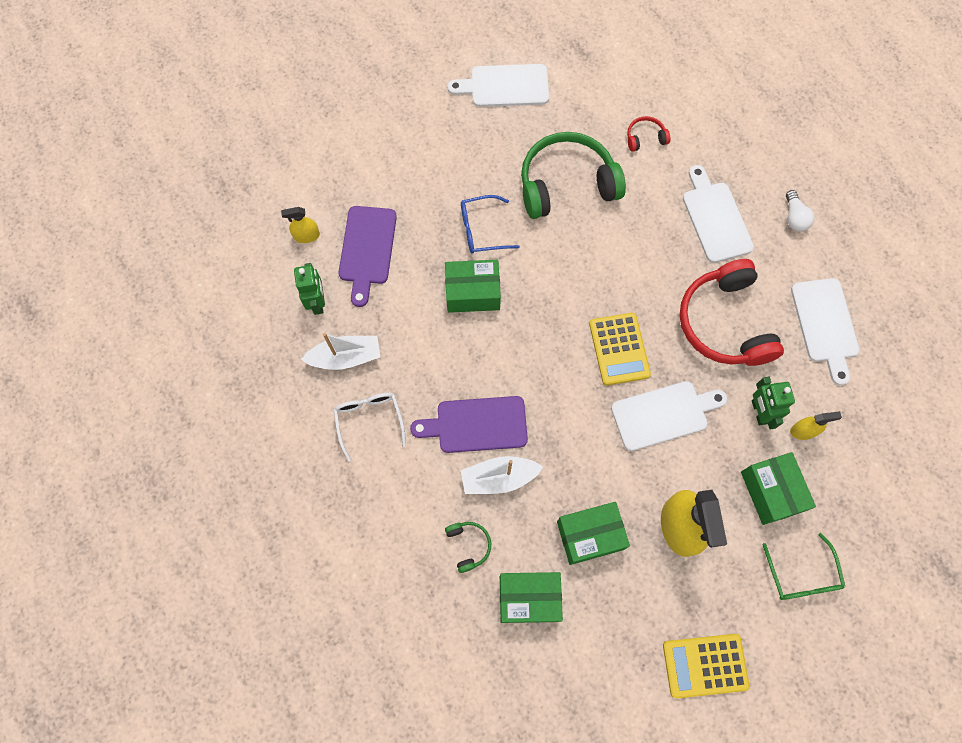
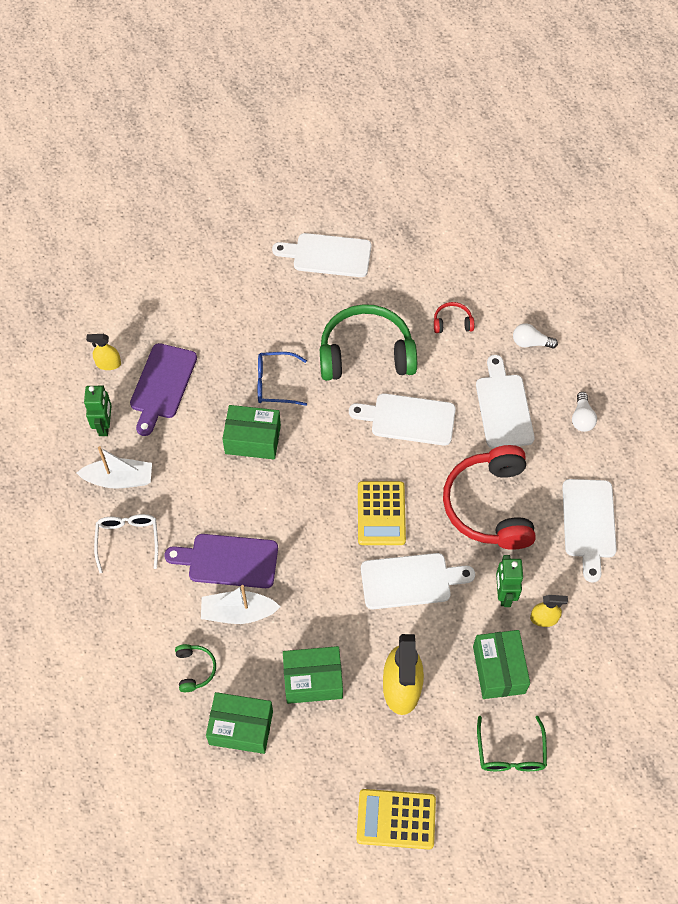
camera: 10 degrees right, 10 degrees down
none -> white cutting board [349,393,456,446]
none -> white light bulb [513,323,558,349]

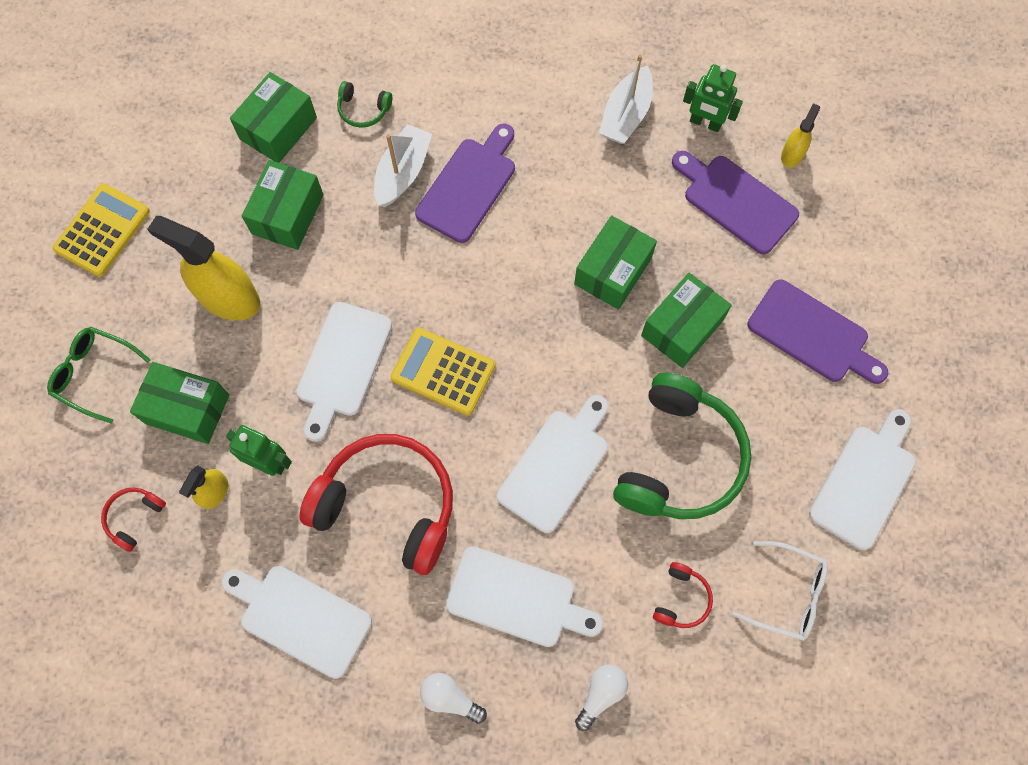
camera: 115 degrees right, 10 degrees up
white glasses [94,514,158,573] -> white glasses moved to [732,541,828,641]
blue glasses [258,352,307,406] -> green box [641,273,732,368]
none -> red headphones [101,487,166,552]
none -> purple cutting board [747,280,888,384]

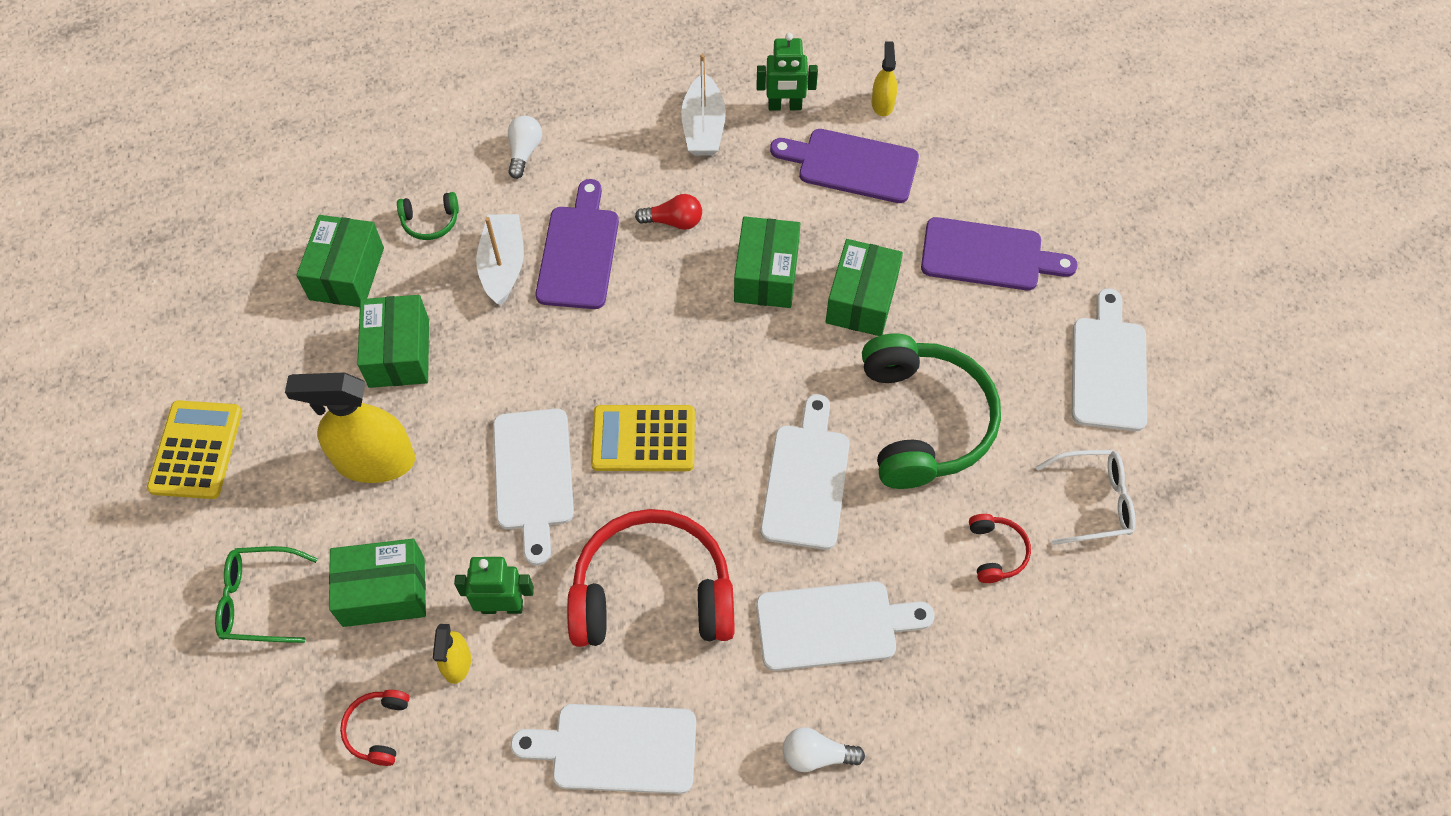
camera: 25 degrees left, 10 degrees down
white light bulb [575,664,628,731] -> white light bulb moved to [508,116,542,179]
none -> red light bulb [635,194,702,230]

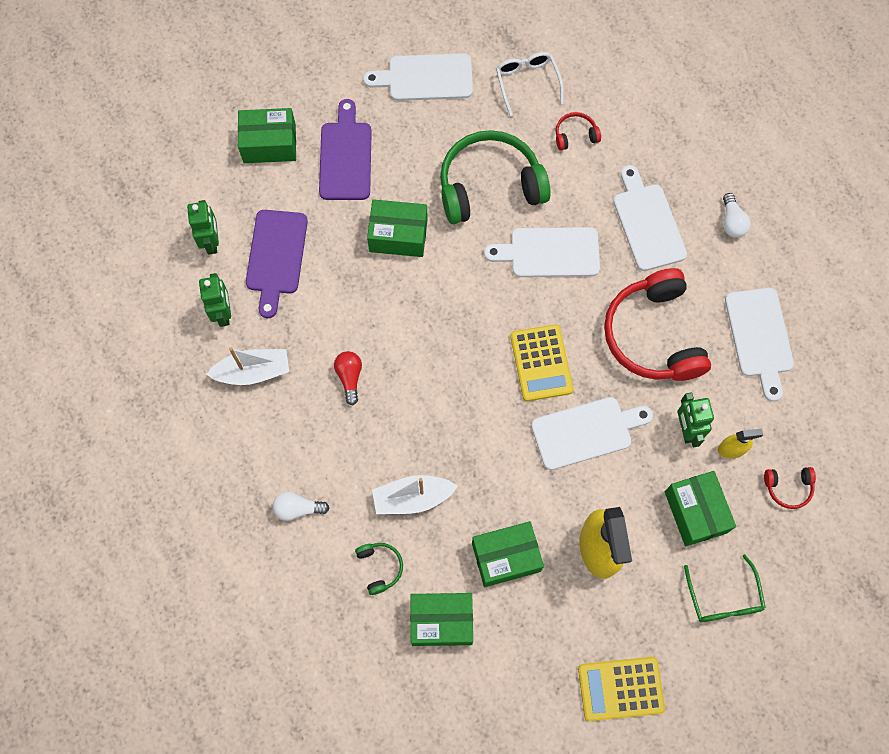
camera: 100 degrees left, 10 degrees up
purple cutting board [536,179,619,309] -> none
green box [734,216,800,308] -> green box moved to [238,108,296,163]
yellow spray bottle [872,41,897,116] -> green robot [187,200,219,255]

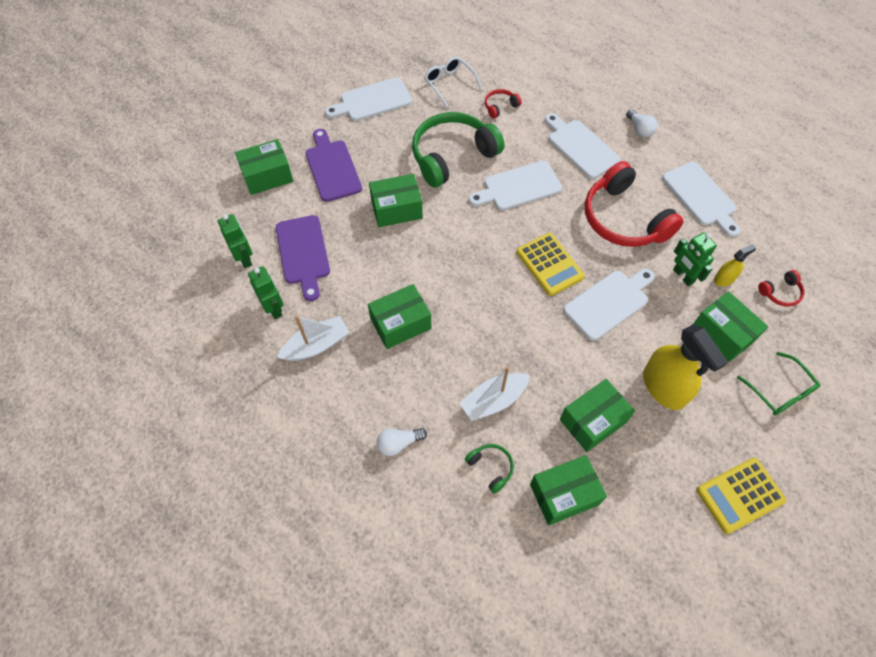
camera: 20 degrees left, 10 degrees down
red light bulb [334,351,362,405] -> green box [368,284,431,349]

